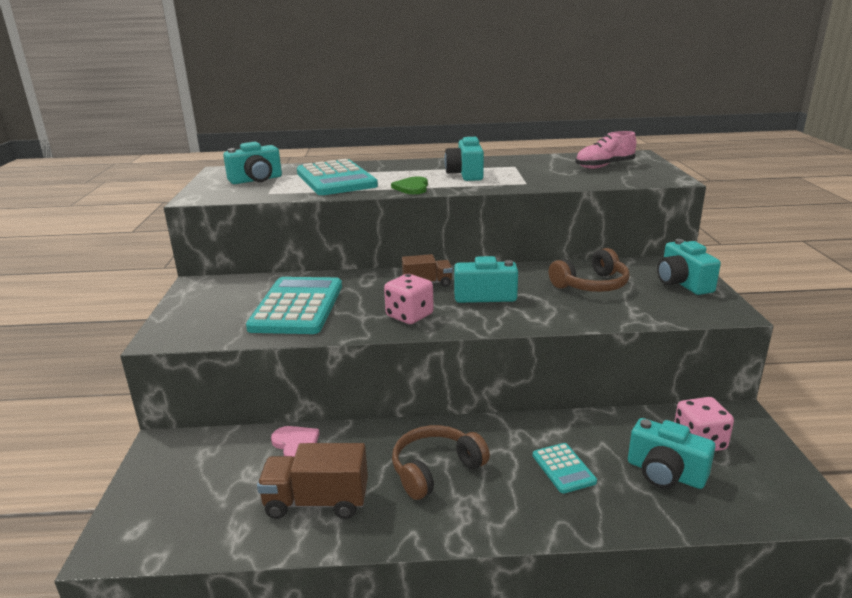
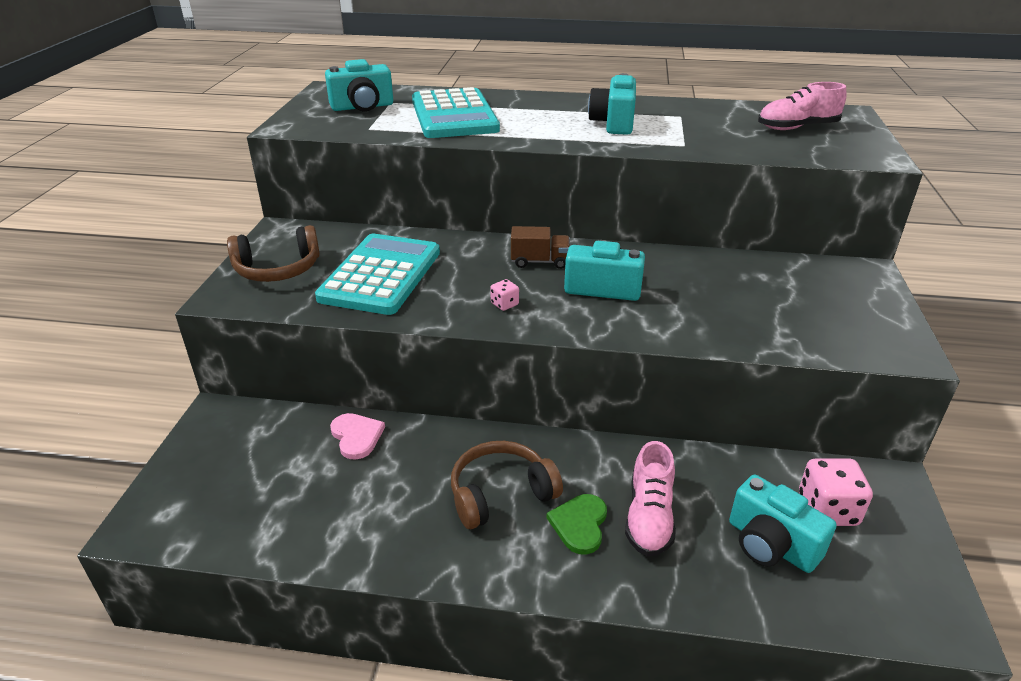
camera: 10 degrees right, 10 degrees up
brown truck [257,443,368,519] -> none
pink dice [384,274,434,324] -> pink dice [490,279,519,311], size x0.50
green heart [391,176,428,194] -> green heart moved to [547,494,607,555]
turquoise calculator [533,443,597,494] -> pink shoe [625,441,676,556]
brown headphones [549,248,630,292] -> brown headphones moved to [227,225,320,282]
turquoise camera [657,239,721,295] -> none

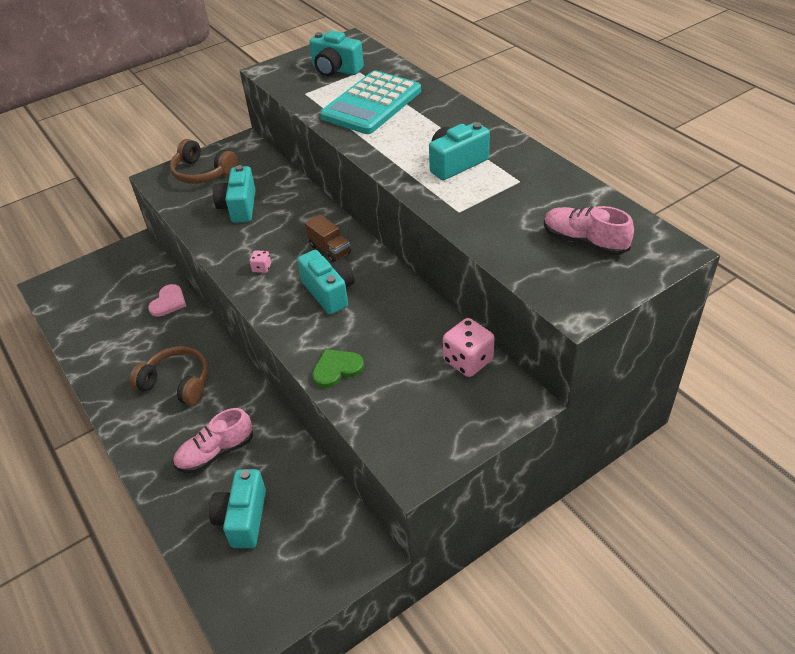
camera: 50 degrees right, 10 degrees up
turquoise calculator [315,234,440,315] -> turquoise camera [213,165,256,223]
green heart [547,494,607,555] -> green heart moved to [312,349,364,388]
pink dice [799,458,873,526] -> pink dice moved to [443,318,495,377]

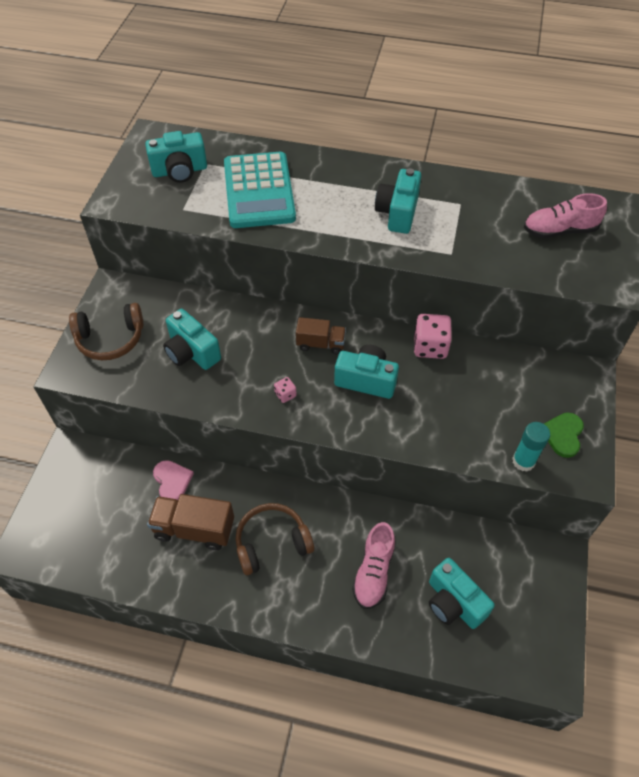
camera: 45 degrees left, 10 degrees up
green heart [312,349,364,388] -> green heart moved to [544,413,584,458]
pink dice [443,318,495,377] -> pink dice moved to [414,314,452,359]
none -> brown truck [147,494,234,550]
none -> turquoise glue stick [512,422,550,472]

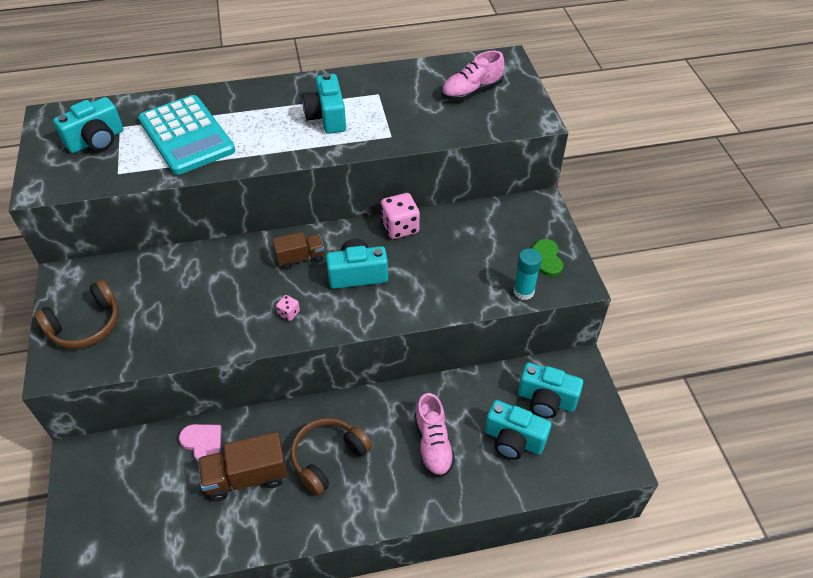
camera: 25 degrees left, 5 degrees down
turquoise camera [163,309,221,370] -> turquoise camera moved to [518,362,583,418]

